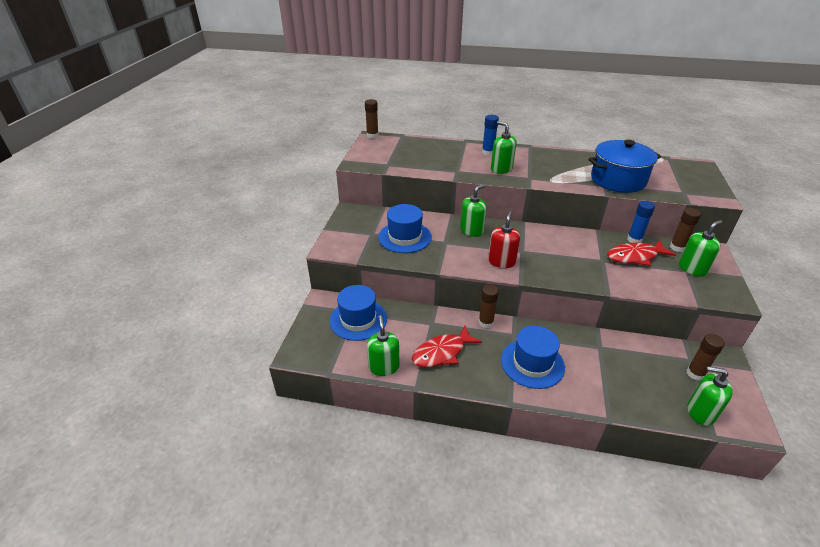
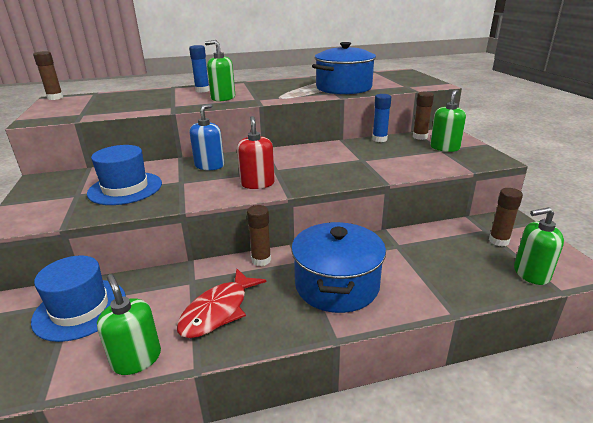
camera: 25 degrees left, 10 degrees down
green soap dispenser [460,184,487,237] -> blue soap dispenser [190,104,224,170]
blue hat [501,326,565,389] -> blue pot [291,222,386,313]
red fish [607,240,676,266] -> none

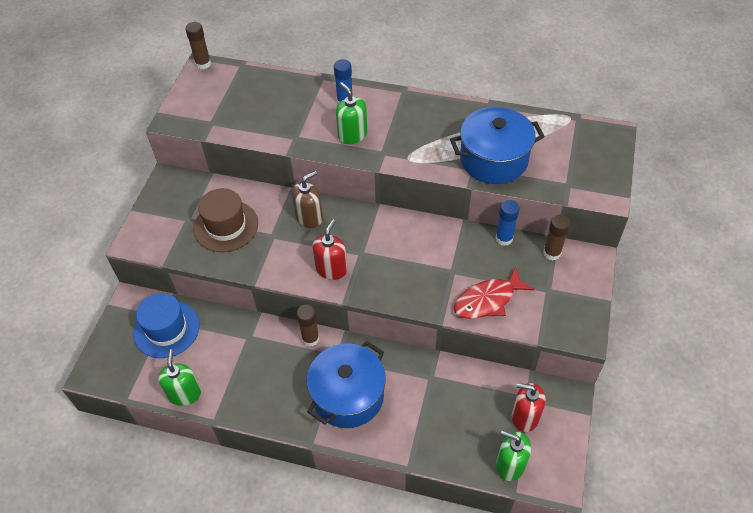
camera: 30 degrees right, 25 degrees up
blue hat [87,145,162,205] -> brown hat [193,188,258,252]
red fish [177,268,266,338] -> red fish moved to [454,267,534,319]
blue soap dispenser [190,104,224,170] -> brown soap dispenser [292,171,323,228]
green soap dispenser [430,90,466,152] -> none
brown glue stick [489,188,523,247] -> red soap dispenser [512,383,545,432]

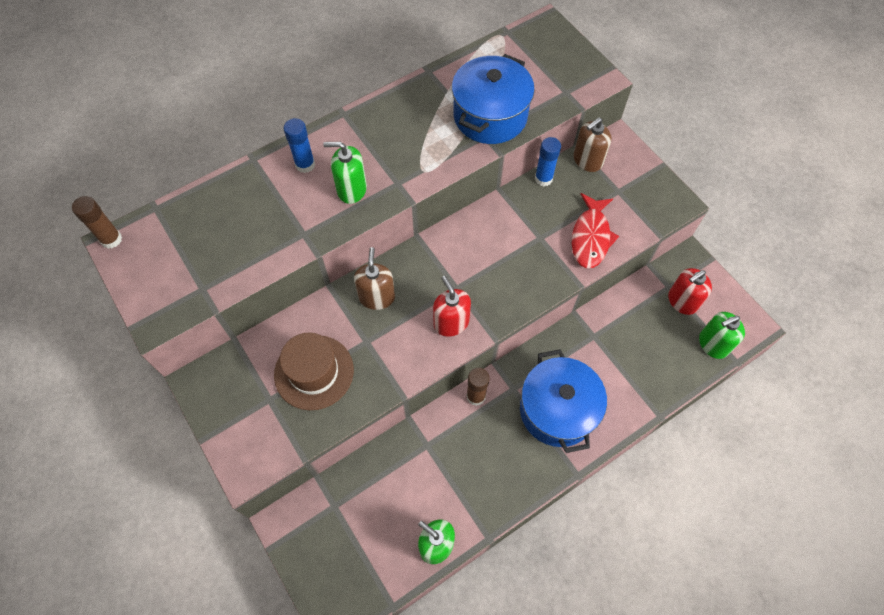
camera: 50 degrees left, 10 degrees up
blue hat [133,293,200,358] -> none
brown glue stick [543,214,570,261] -> brown soap dispenser [573,117,611,172]

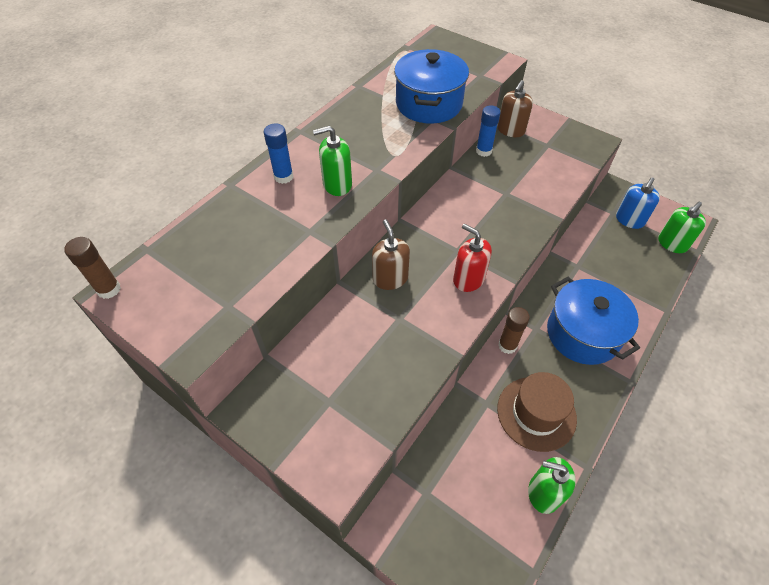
camera: 20 degrees left, 10 degrees down
brown hat [274,333,354,410] -> brown hat moved to [497,372,577,452]
red fish [572,193,619,268] -> none
red soap dispenser [668,268,712,315] -> blue soap dispenser [616,177,660,229]

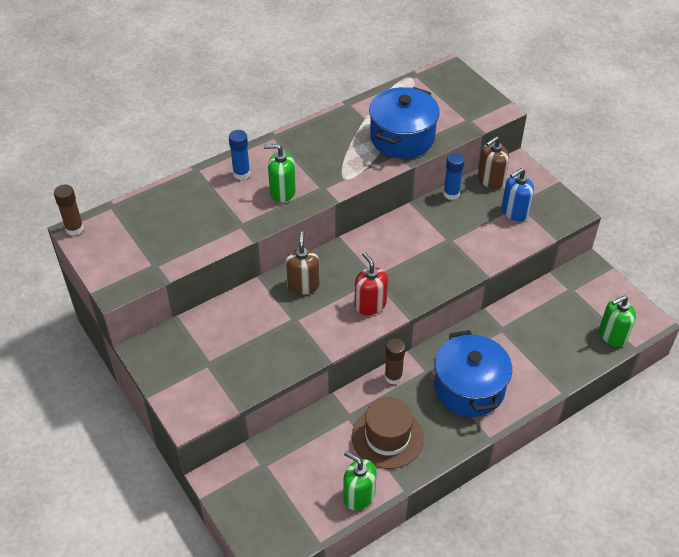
camera: 20 degrees right, 5 degrees down
blue soap dispenser [616,177,660,229] -> blue soap dispenser moved to [502,168,534,221]

